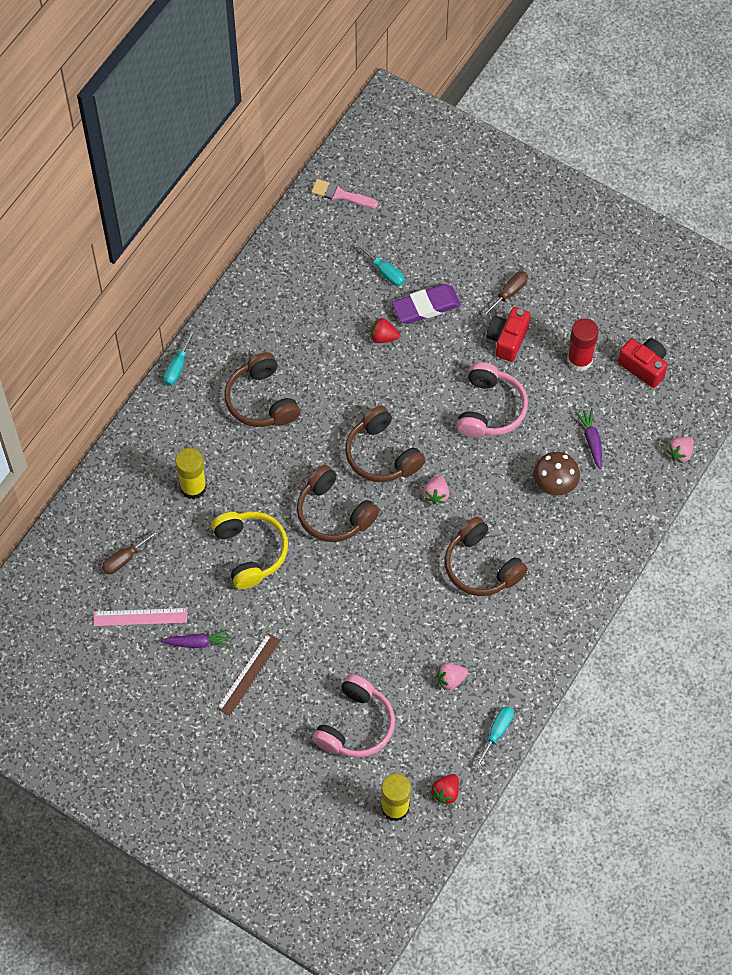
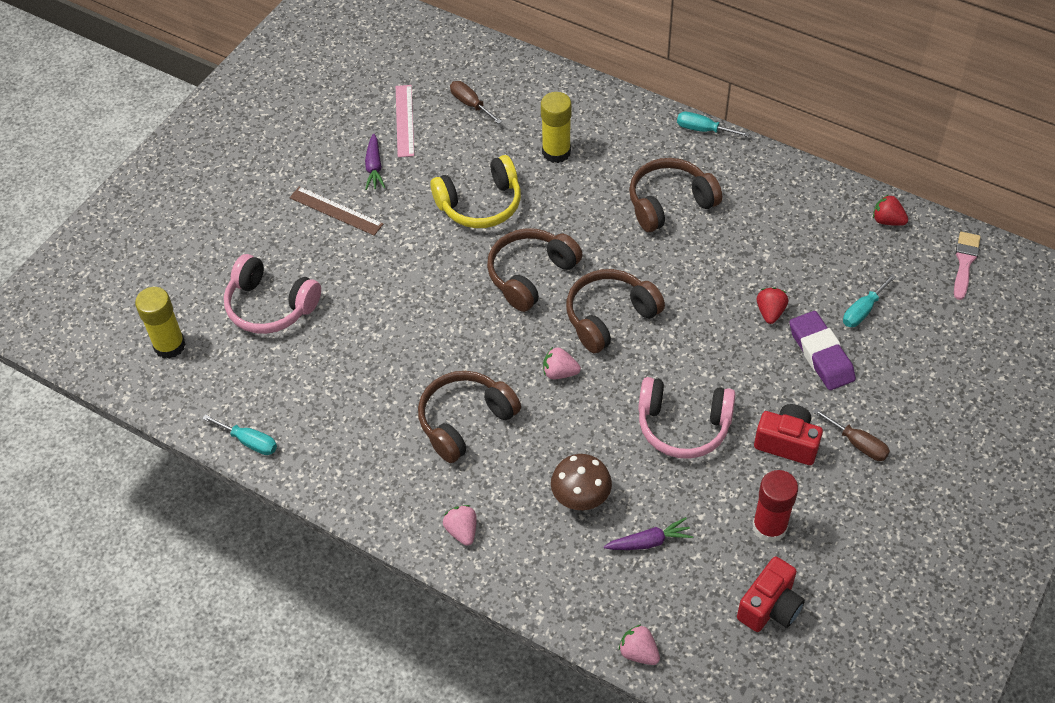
camera: 90 degrees right, 10 degrees down
red strawberry [431,774,459,805] -> red strawberry moved to [873,194,908,226]
pink strawberry [436,663,468,690] -> pink strawberry moved to [443,505,477,546]

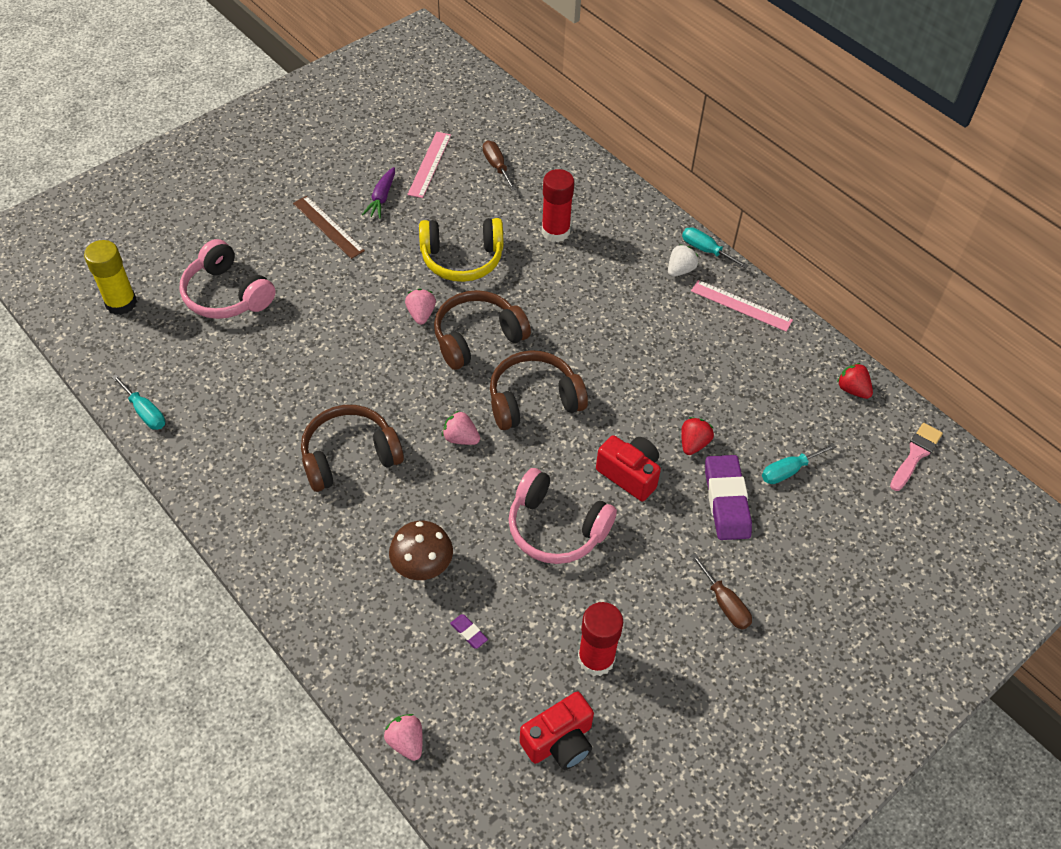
camera: 15 degrees right, 0 degrees up
pink strawberry [443,505,477,546] -> pink strawberry moved to [405,289,436,325]
yellow glue stick [541,92,572,163] -> red glue stick [542,169,574,242]
purple carrot [604,517,693,550] -> purple eraser [450,614,488,649]
brown headphones [629,158,722,232] -> none
red camera [754,404,823,465] -> red camera moved to [596,435,661,501]
none -> white strawberry [668,244,699,277]
none -> pink ruler [691,280,793,332]

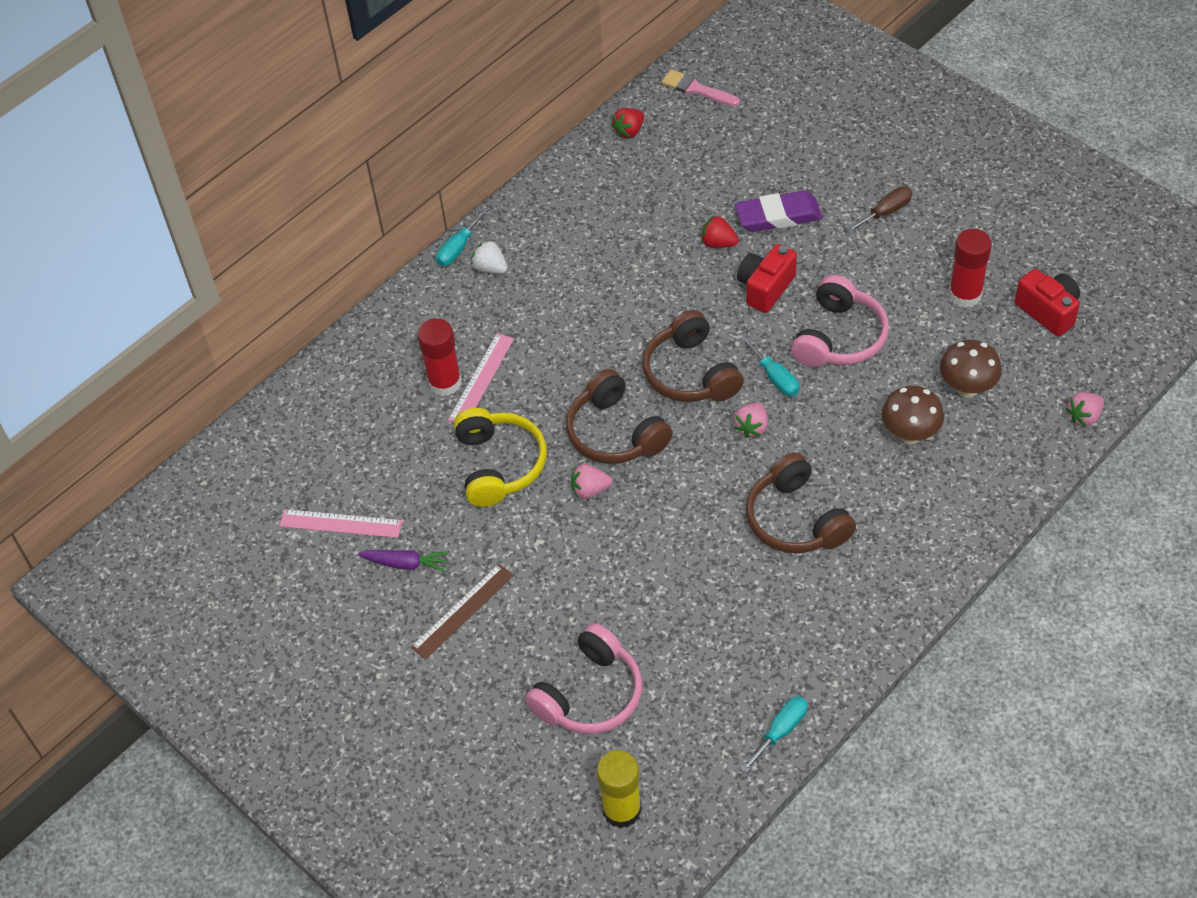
camera: 90 degrees left, 0 degrees up
purple eraser [450,614,488,649] -> brown mushroom [940,340,1002,398]
brown screwdriver [483,141,516,190] -> none
pink ruler [691,280,793,332] -> pink ruler moved to [448,333,514,422]
turquoise screwdriver [762,443,836,484] -> turquoise screwdriver moved to [740,336,799,396]

